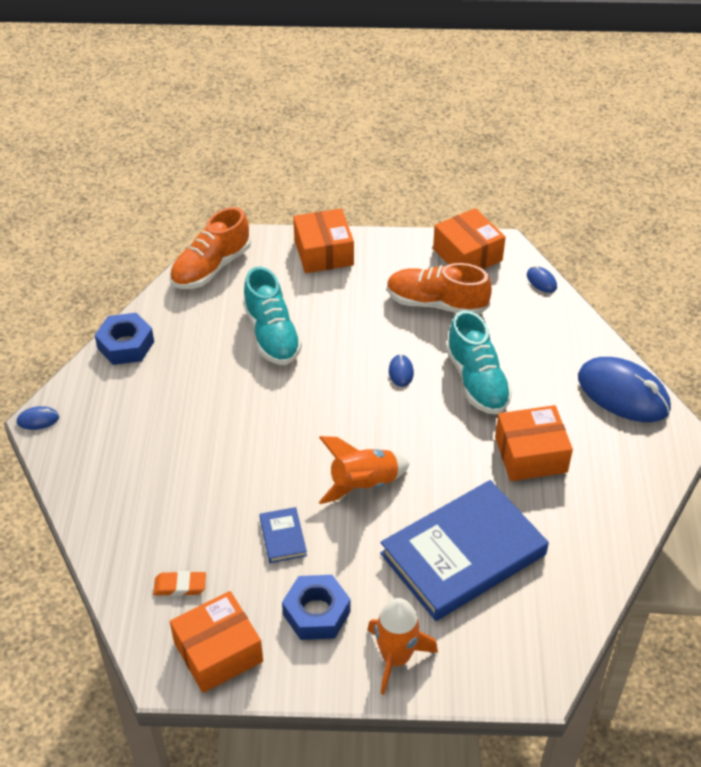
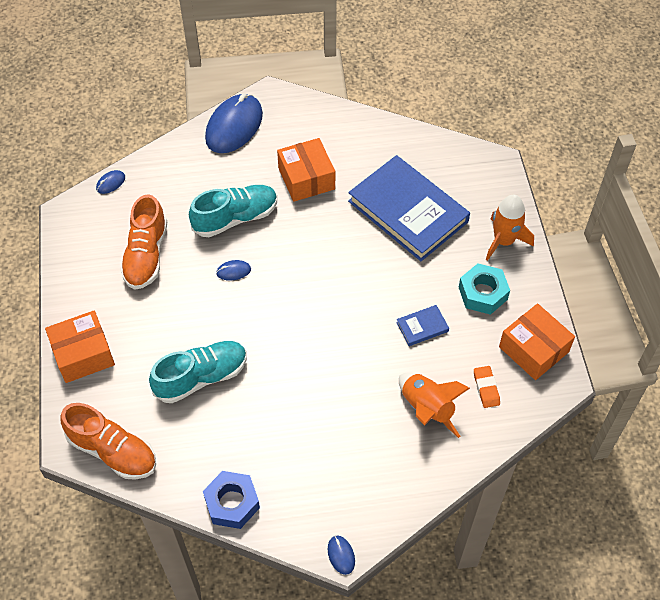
camera: 100 degrees left, 10 degrees up
blue nut [282,575,351,640] -> turquoise nut [459,264,510,315]
orange rocket [319,436,410,504] -> orange rocket moved to [399,372,470,438]
orange box [433,208,506,269] -> none

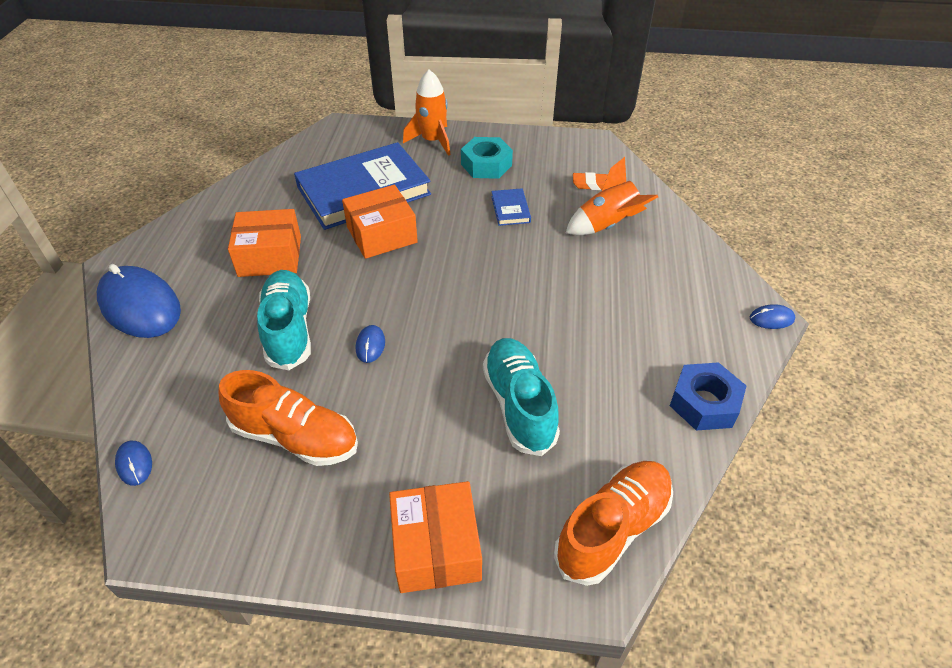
camera: 75 degrees left, 10 degrees down
orange box [499,303,575,380] -> orange box moved to [342,185,418,259]

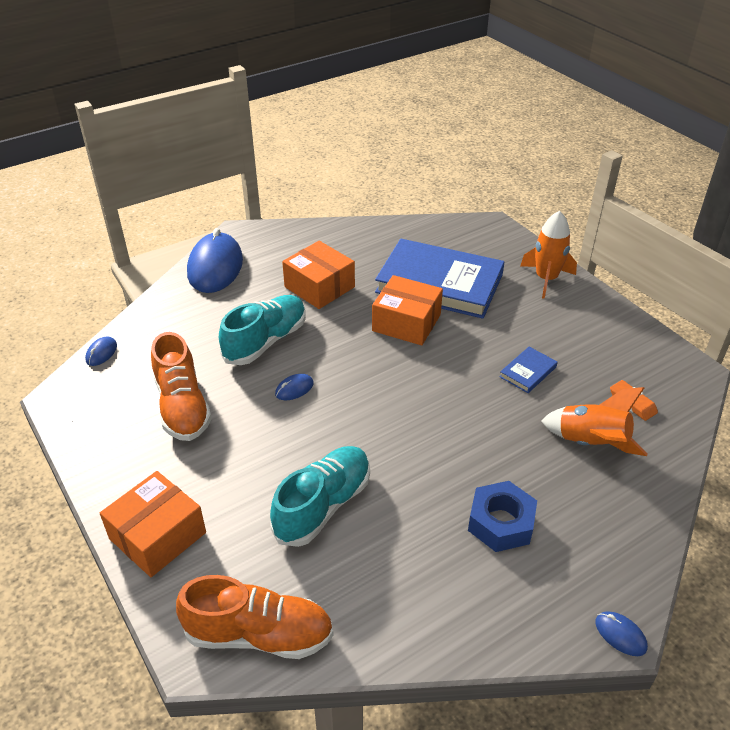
camera: 50 degrees right, 5 degrees down
turquoise nut [461,137,513,179] -> none
blue nut [670,362,746,431] -> blue nut moved to [468,481,537,552]

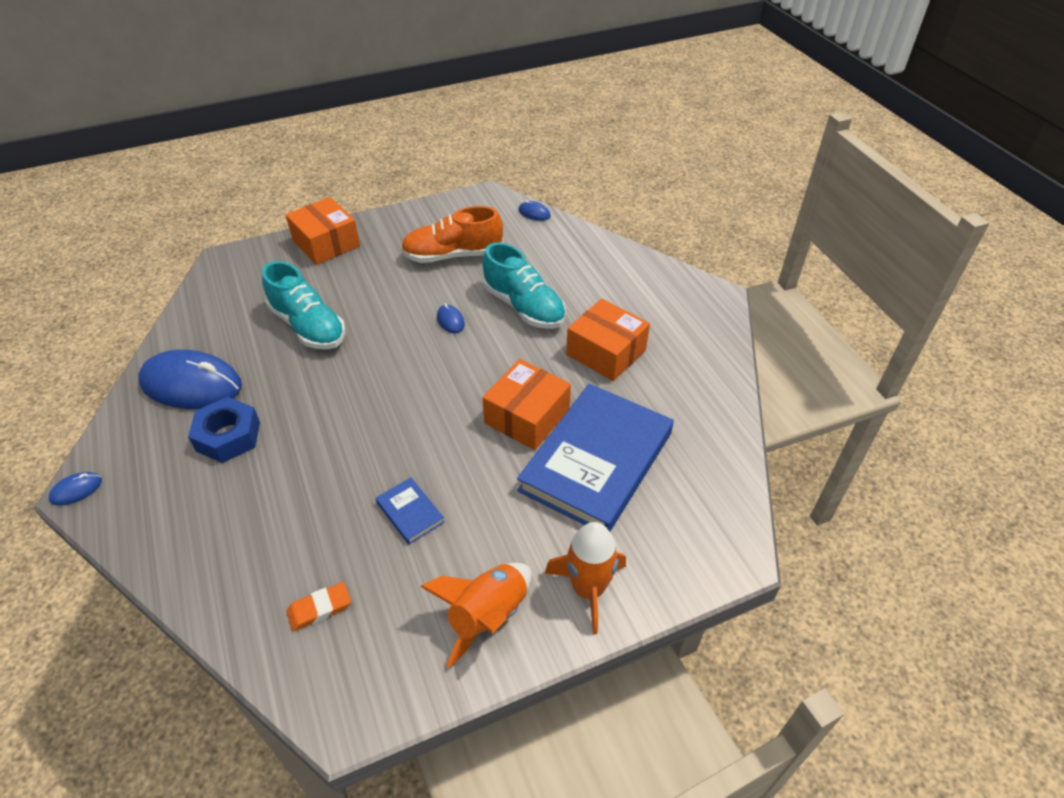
camera: 100 degrees right, 5 degrees up
orange shoe [176,575,334,659] -> none
blue mouse [187,228,243,293] -> blue mouse moved to [138,349,242,409]
orange box [282,241,355,309] -> orange box turned 75 degrees clockwise [566,299,650,381]
orange rocket [541,387,648,456] -> orange rocket moved to [421,563,532,668]

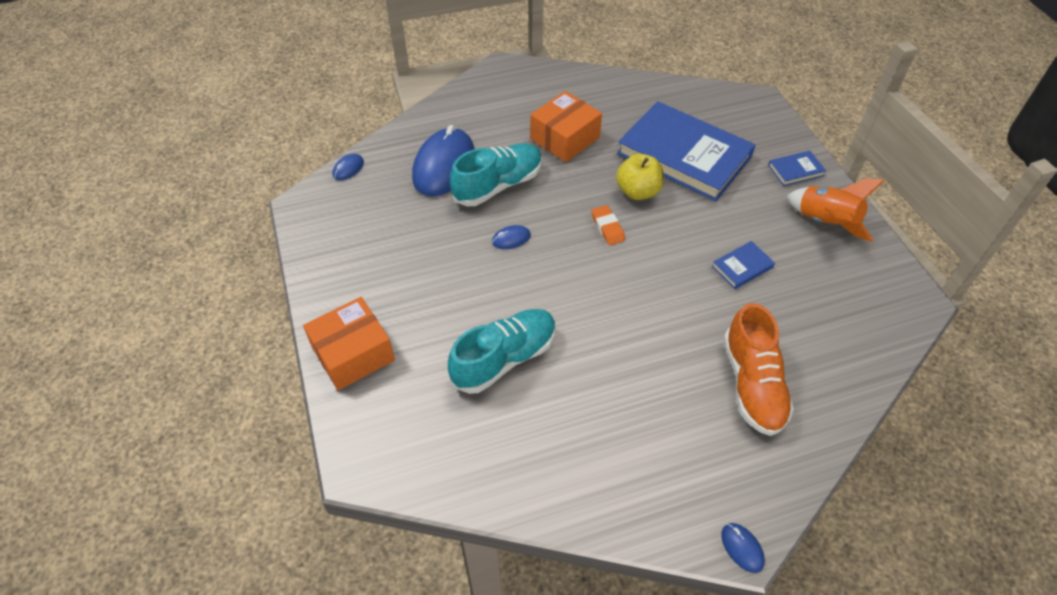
camera: 85 degrees left, 5 degrees up
blue mouse [138,349,242,409] -> blue mouse moved to [412,125,474,196]
blue nut [188,397,260,463] -> none
orange eraser [286,582,351,631] -> orange eraser moved to [591,205,625,246]
orange shoe [401,206,504,263] -> orange shoe moved to [724,303,794,436]
orange box [482,359,571,450] -> yellow apple [616,154,664,200]
orange rocket [545,522,626,635] -> blue book [768,151,826,186]

